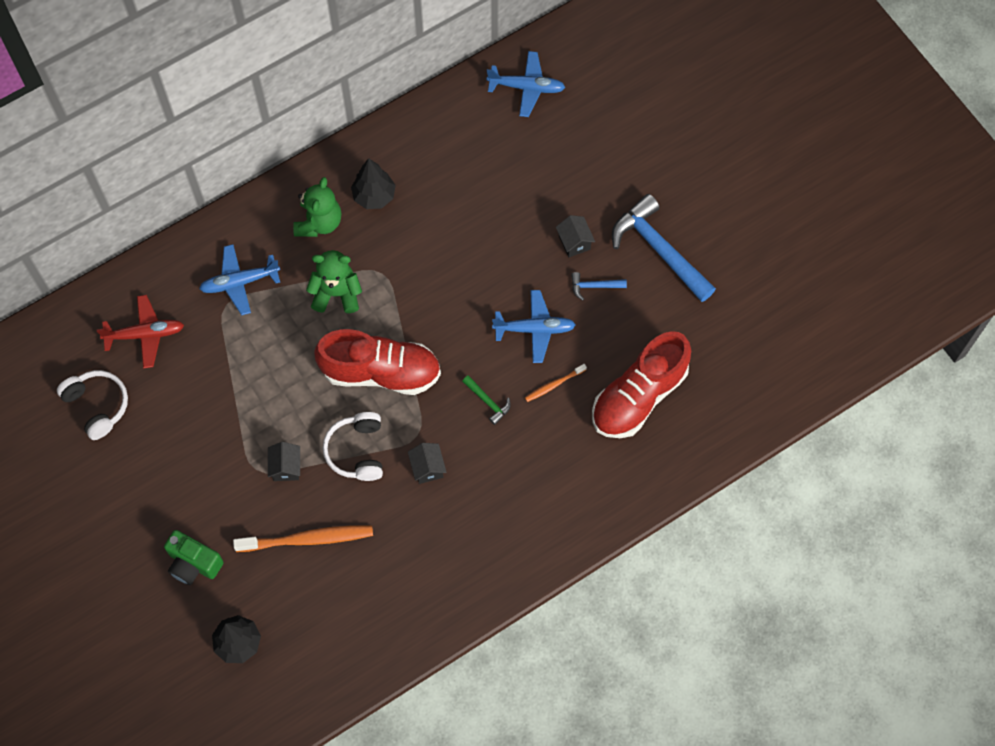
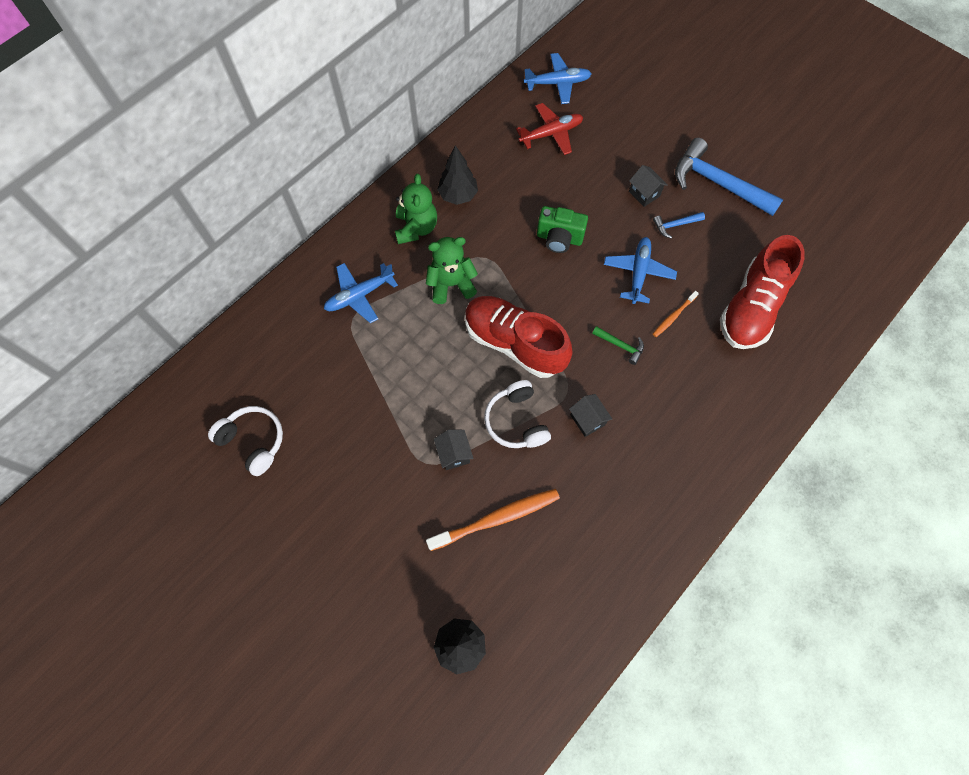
camera: 15 degrees left, 0 degrees up
red plane [97,295,184,369] -> red plane moved to [516,103,583,155]
green camera [164,530,224,585] -> green camera moved to [537,206,588,253]
red shoe [314,329,441,395] -> red shoe turned 135 degrees counterclockwise [465,296,573,378]
blue plane [492,290,576,363] -> blue plane turned 60 degrees counterclockwise [604,237,677,304]

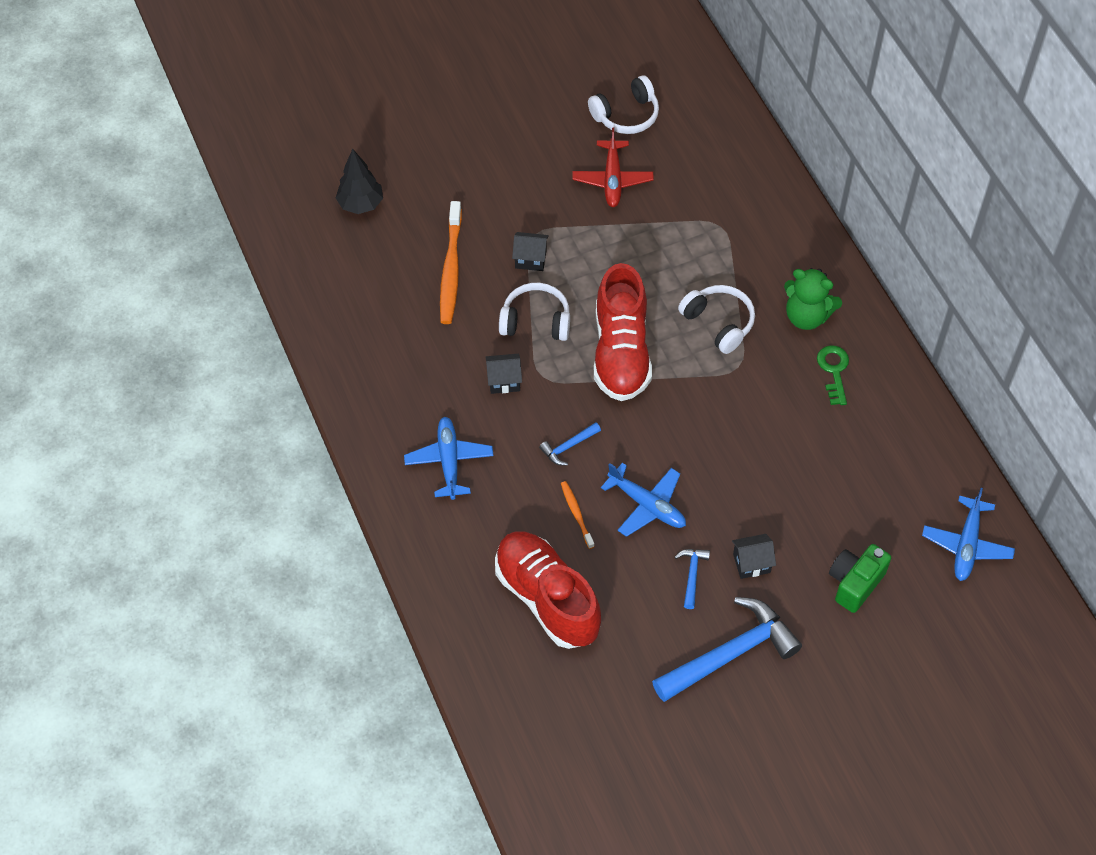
camera: 115 degrees right, 10 degrees down
blue plane [324,263,398,323] -> blue plane moved to [404,417,493,500]
green teddy bear [426,237,478,304] -> white headphones [678,285,755,354]
black tree [437,145,478,205] -> green key [817,345,849,405]
red shoe [465,296,573,378] -> red shoe turned 120 degrees clockwise [594,263,652,401]
red plane [516,103,583,155] -> red plane moved to [572,127,653,207]
green camera [537,206,588,253] -> green camera moved to [829,544,891,613]
green hammer [592,326,644,365] -> blue hammer [539,422,601,466]

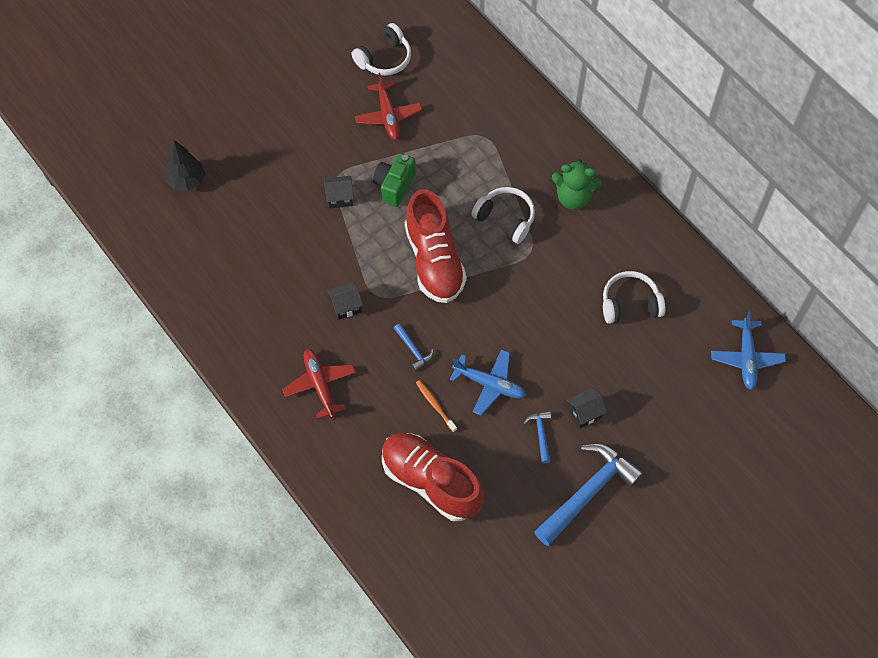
camera: 15 degrees left, 5 degrees up
blue plane [404,417,493,500] -> red plane [282,349,356,419]
orange toothbrush [440,201,462,324] -> none
white headphones [499,283,570,341] -> white headphones moved to [603,271,666,324]
blue hammer [539,422,601,466] -> blue hammer turned 75 degrees counterclockwise [394,323,434,371]
green key [817,345,849,405] -> none
green camera [829,544,891,613] -> green camera moved to [373,153,416,207]

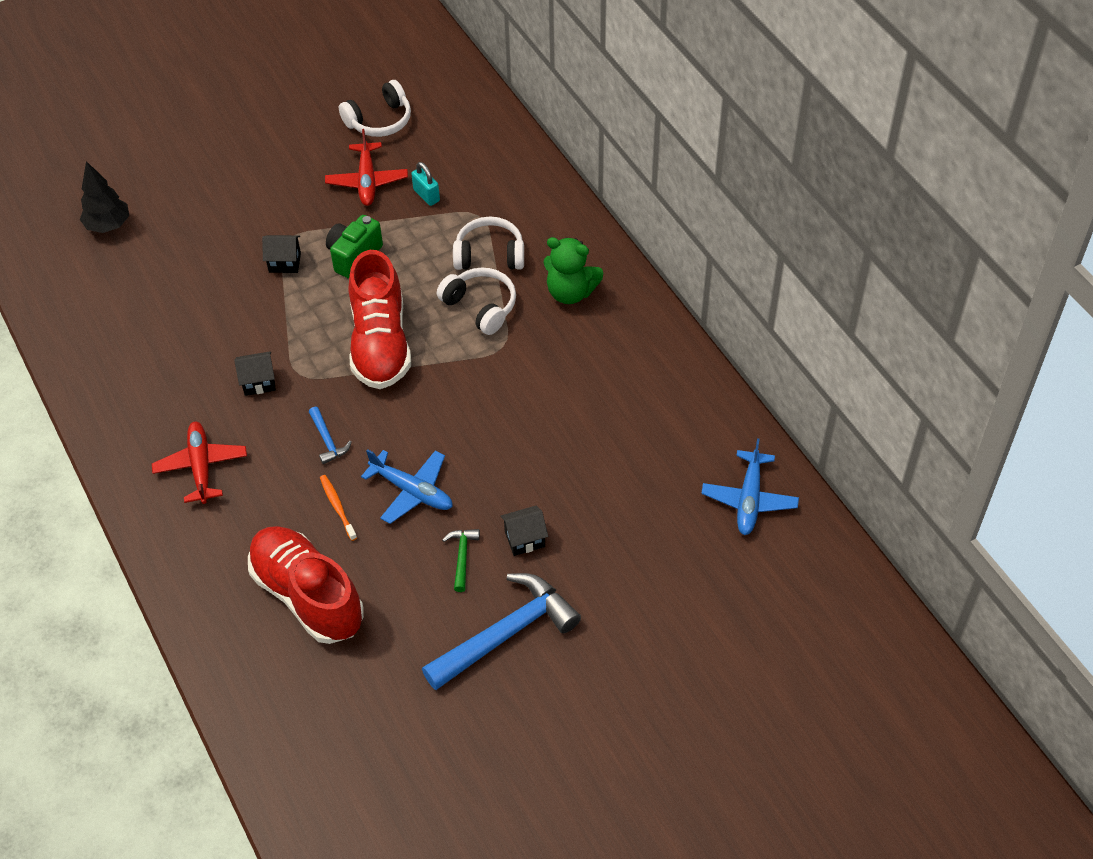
camera: 10 degrees right, 10 degrees down
blue hammer [523,411,551,464] -> green hammer [442,529,480,592]
white headphones [603,271,666,324] -> white headphones moved to [453,217,524,270]
none -> turquoise padlock [411,162,440,206]

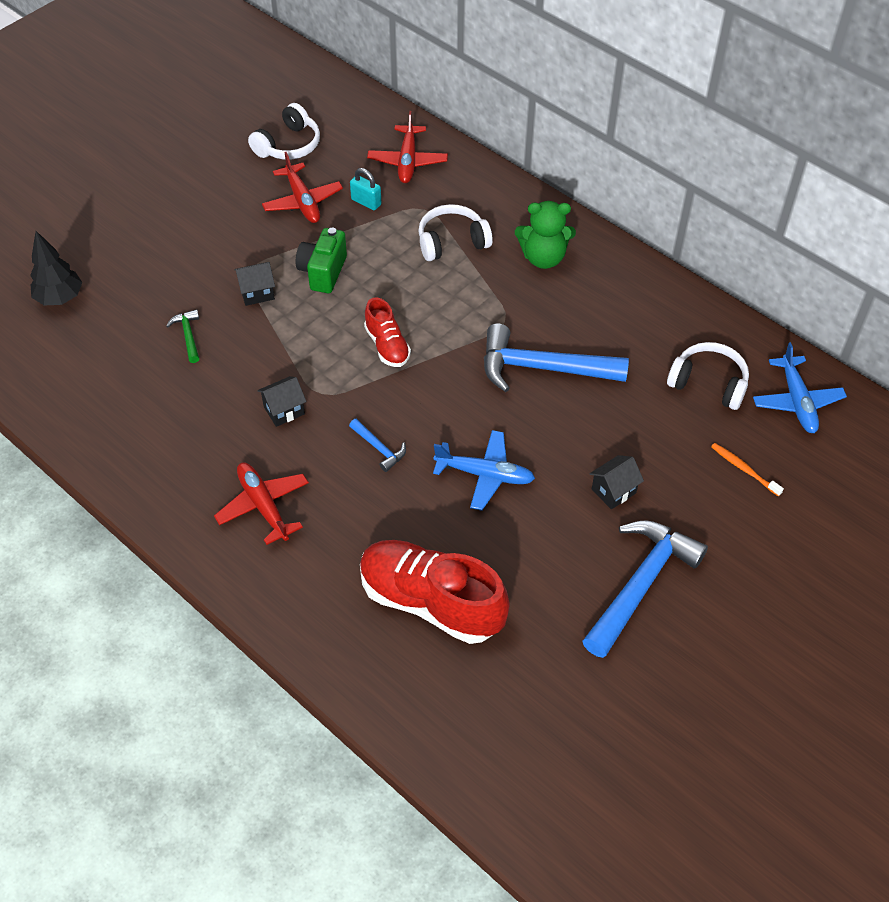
camera: 20 degrees left, 0 degrees up
orange toothbrush [320,475,357,541] -> orange toothbrush moved to [711,443,784,497]
red shoe [349,250,411,389] -> red shoe [364,297,411,367], size x0.53
white headphones [437,268,516,335] -> white headphones moved to [667,342,749,410]
green hammer [442,529,480,592] -> green hammer moved to [166,309,199,363]
none -> red plane [367,111,448,183]
none -> blue hammer [484,324,629,392]

